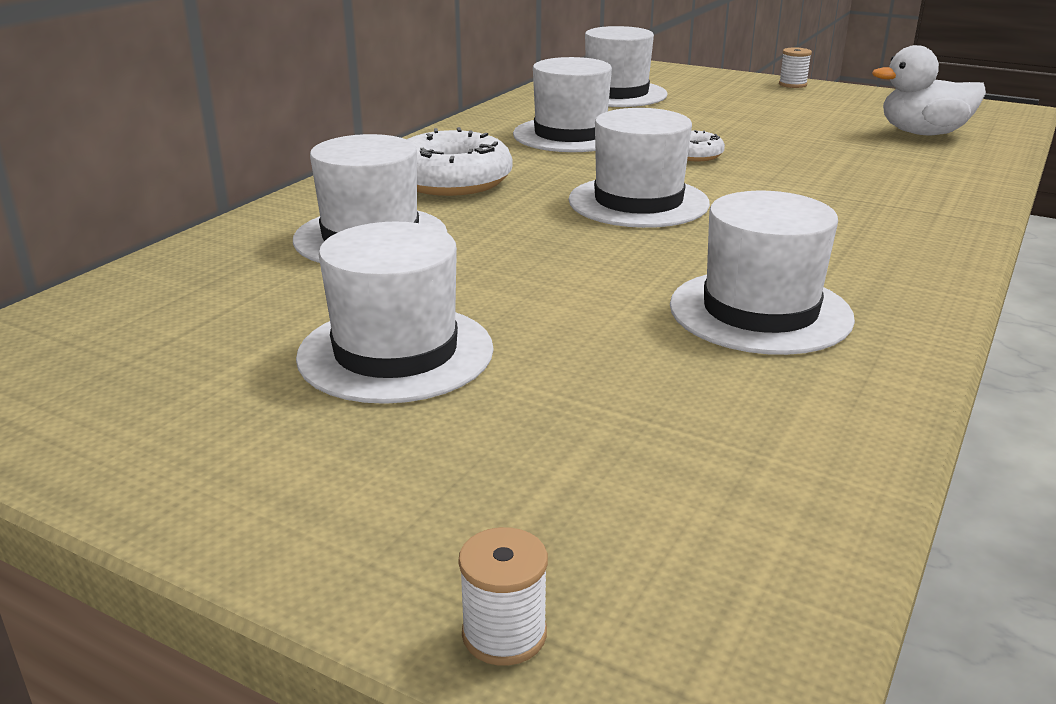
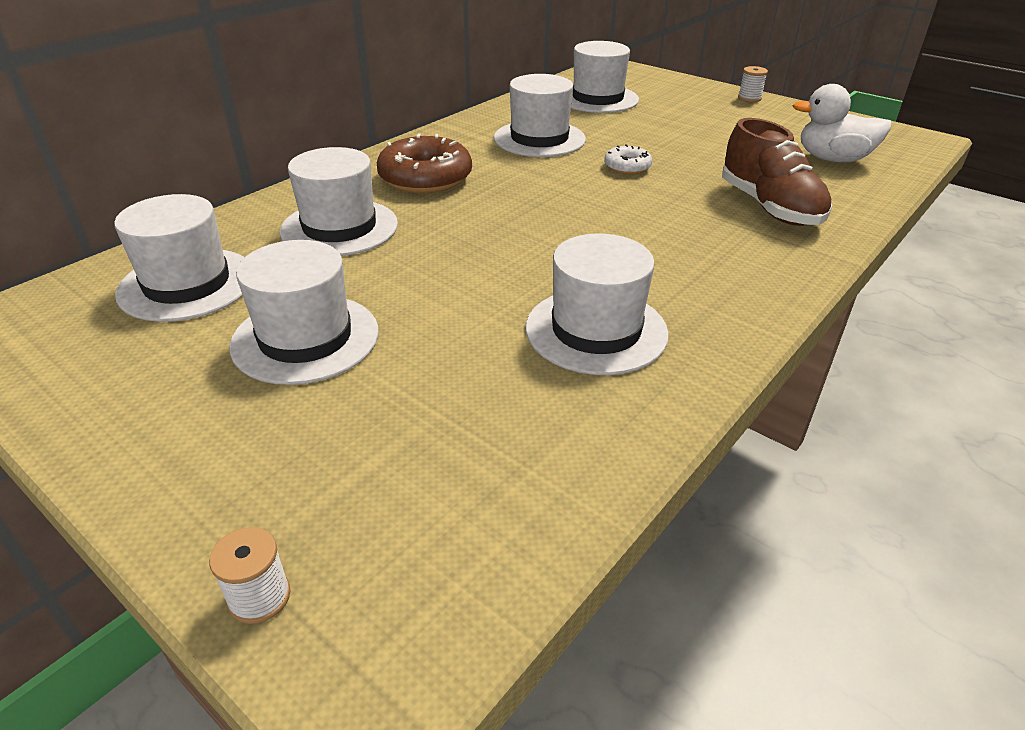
camera: 10 degrees right, 10 degrees up
white donut [407,127,512,196] -> brown donut [377,133,472,193]
white hat [569,108,710,228] -> white hat moved to [114,194,245,322]
none -> brown shoe [722,118,832,226]

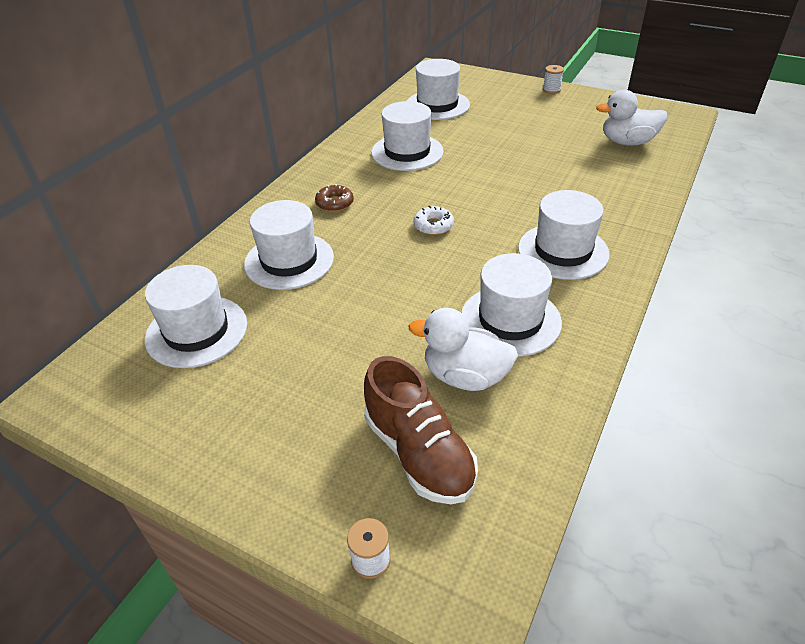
camera: 10 degrees left, 5 degrees up
white hat [229,240,379,385] -> white hat moved to [518,190,610,280]
brown donut [377,133,472,193] -> brown donut [315,184,354,212], size x0.52
white donut [604,144,652,175] -> white donut moved to [413,206,454,235]
brown shoe [722,118,832,226] -> brown shoe moved to [364,356,478,504]
none -> white duck [409,308,518,391]

